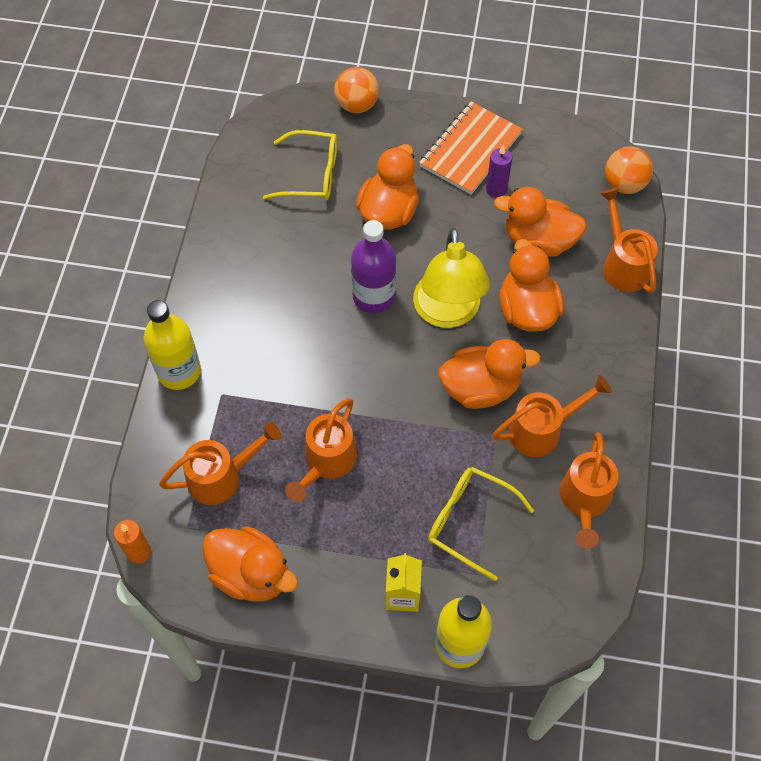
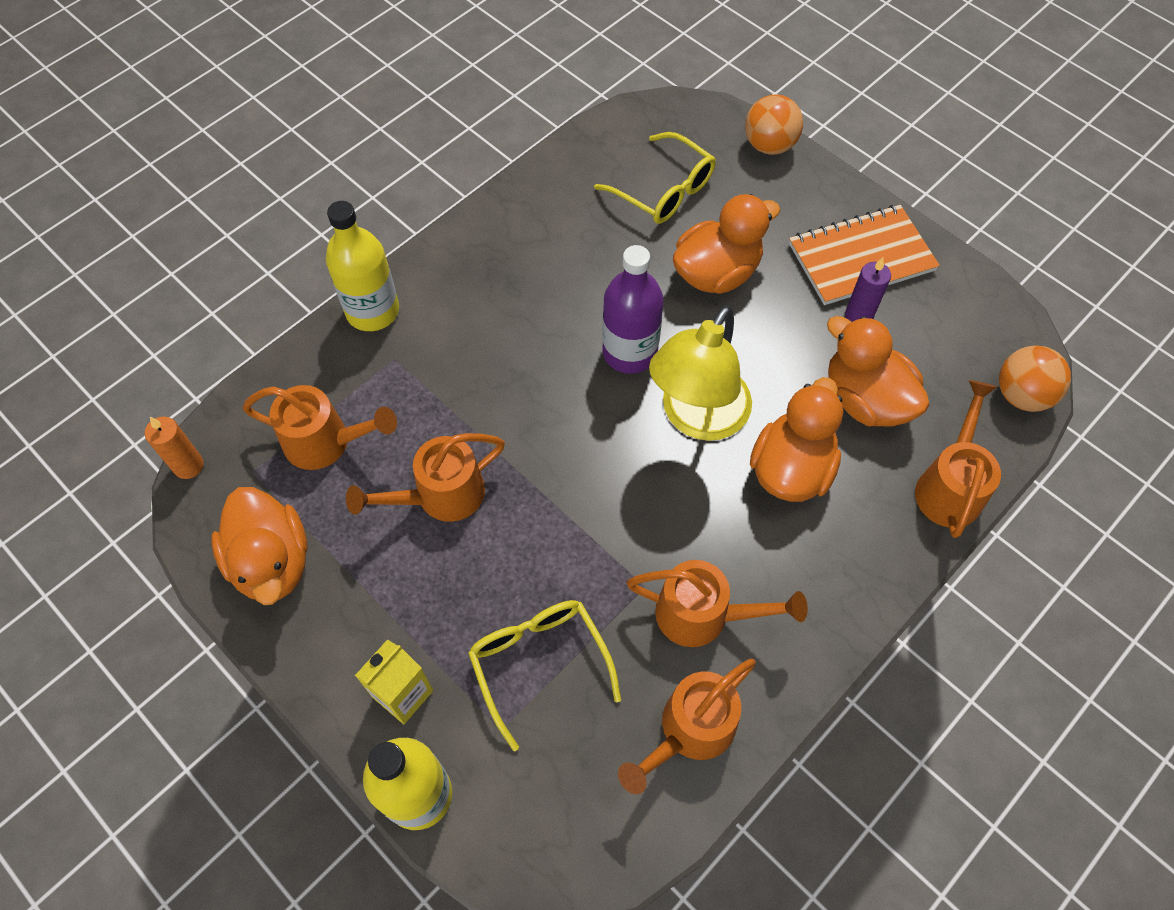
camera: 35 degrees right, 0 degrees up
orange duck [438,339,541,409] -> none

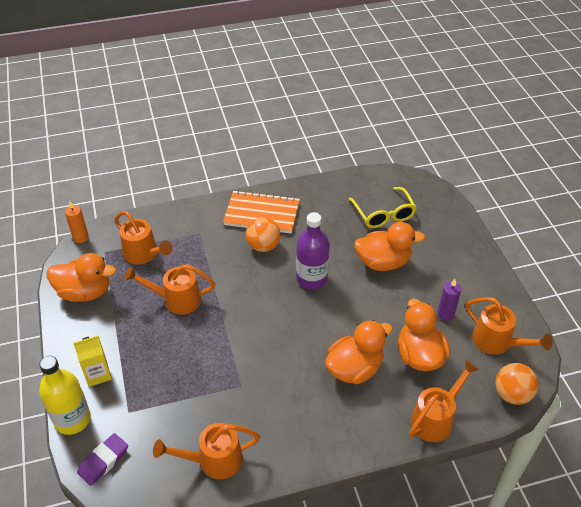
camera: 30 degrees right, 15 degrees down
orange duck [211,487,307,605] -> orange duck turned 90 degrees counterclockwise [47,253,116,302]
yellow bottle [326,201,399,331] -> none
yellow glasses [468,600,621,751] -> none
orange watering can [627,560,808,647] -> orange watering can moved to [466,297,553,355]
yellow lamp [649,306,752,441] -> none
orange ball [745,94,803,155] -> orange ball moved to [246,217,281,252]
orange notebook [789,205,940,305] -> orange notebook moved to [223,190,300,234]
none -> purple eraser [77,433,128,486]

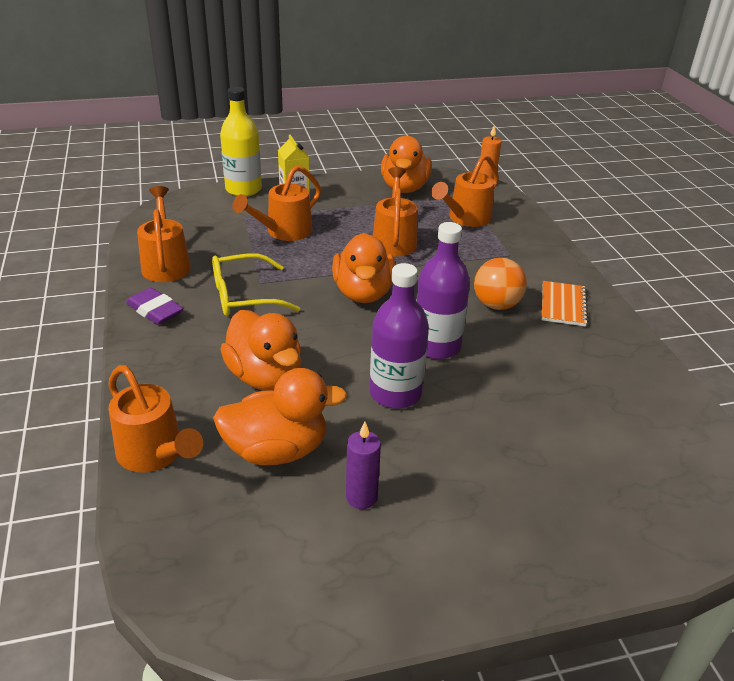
camera: 90 degrees right, 10 degrees down
purple eraser [77,433,128,486] -> purple eraser moved to [126,287,184,325]
orange notebook [223,190,300,234] -> orange notebook [542,281,589,326], size x0.62
yellow glasses [349,187,417,228] -> yellow glasses moved to [212,253,301,316]
orange duck [354,222,425,271] -> orange duck moved to [332,233,396,303]
orange watering can [466,297,553,355] -> orange watering can moved to [232,165,321,241]
orange ball [495,363,538,405] -> none
none -> purple bottle [370,263,429,409]

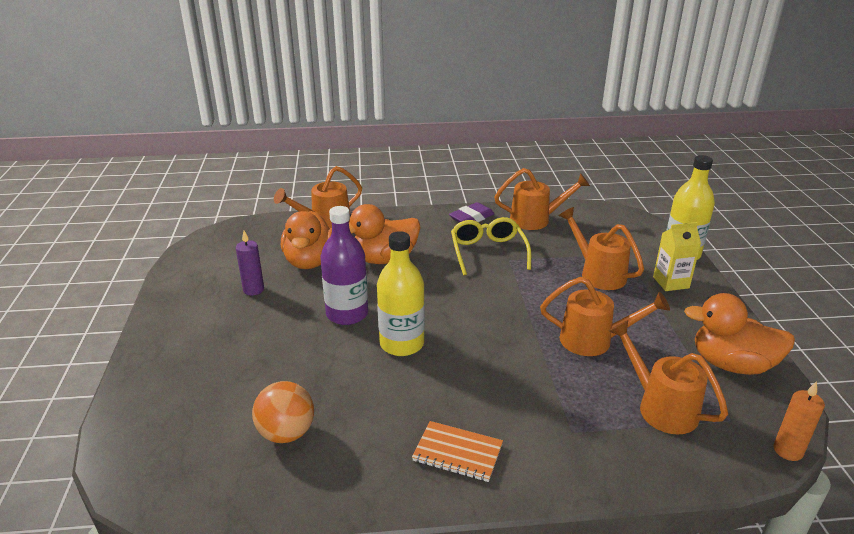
camera: 100 degrees right, 5 degrees down
orange duck [332,233,396,303] -> none
purple bottle [416,222,470,359] -> yellow bottle [377,231,425,356]
orange ball [474,258,527,310] -> orange ball moved to [252,381,314,443]

